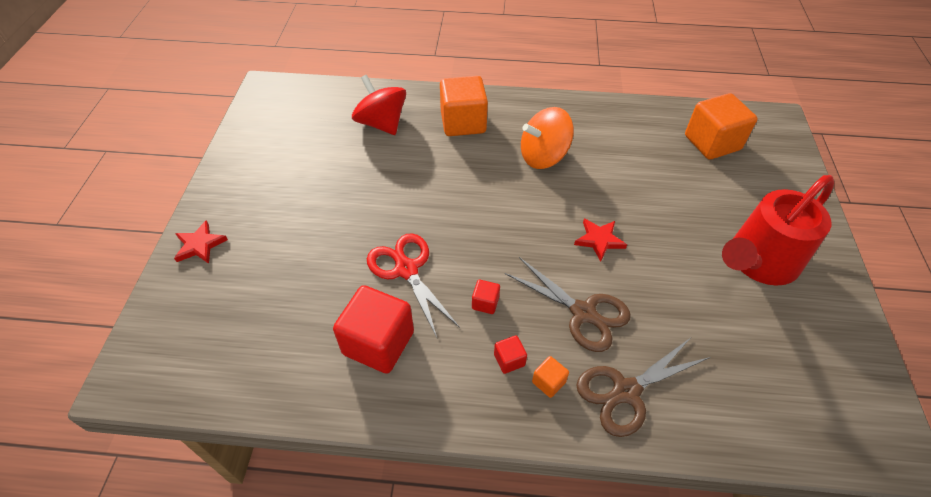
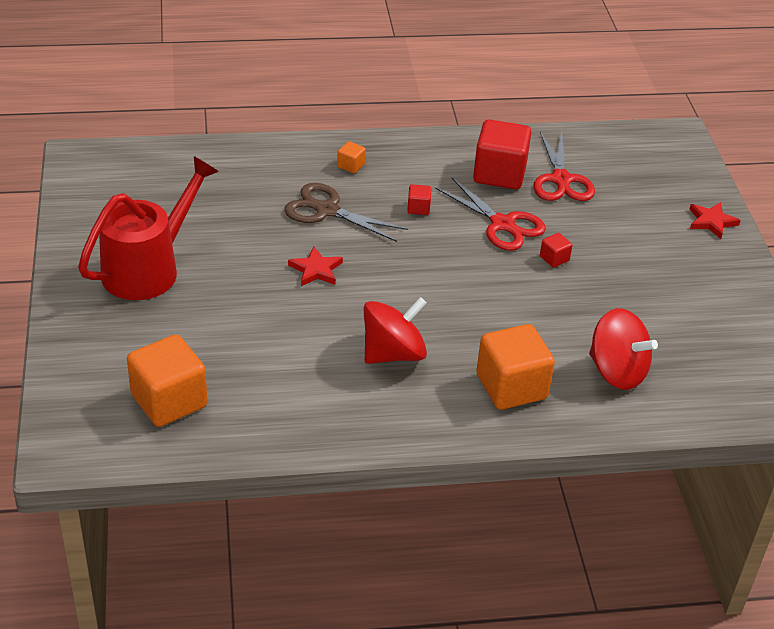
camera: 165 degrees right, 10 degrees down
red cube [494,335,527,374] -> red cube moved to [540,233,572,268]
orange spinning top [521,107,574,169] -> red spinning top [364,297,427,364]
brown scissors [576,338,710,437] -> none
none -> red scissors [533,131,595,201]

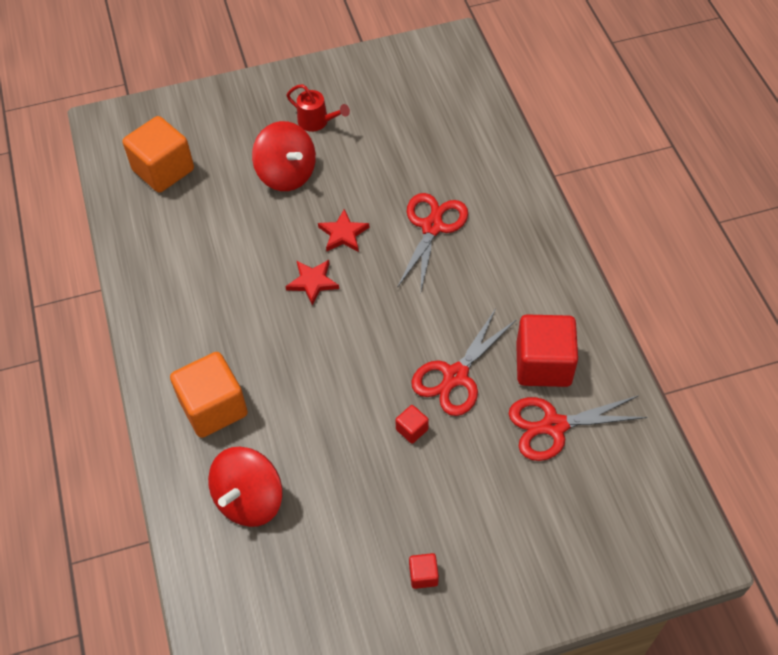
camera: 85 degrees right, 15 degrees up
red watering can [78,156,219,300] -> red watering can [286,84,350,132], size x0.48
brown scissors [284,183,408,242] -> red scissors [397,193,468,291]
orange cube [337,141,366,173] -> none
red spinning top [364,297,427,364] -> red spinning top moved to [252,121,316,191]
red cube [407,185,431,215] -> red cube moved to [409,553,439,589]
red star [689,202,741,239] -> red star moved to [285,260,339,306]

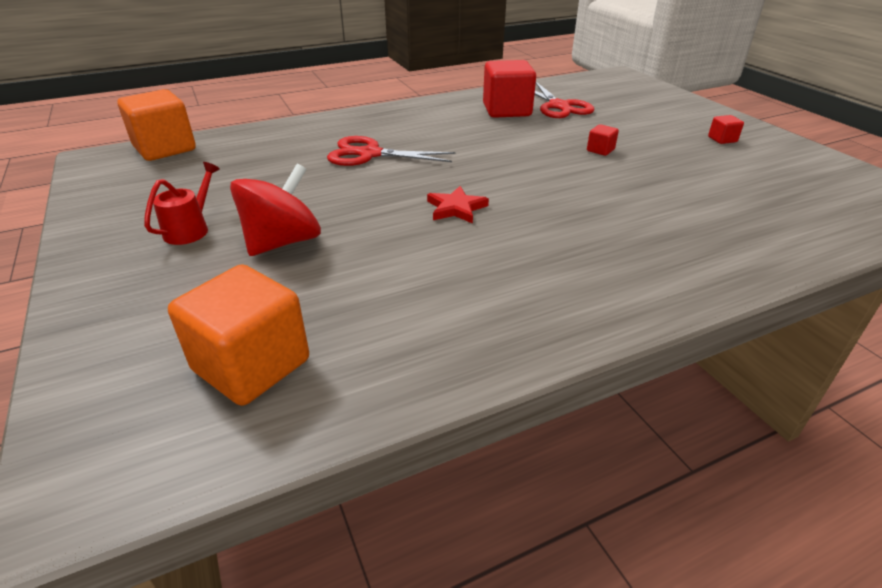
camera: 100 degrees left, 20 degrees down
orange cube [170,352,248,438] -> orange cube moved to [117,89,196,161]
red spinning top [208,447,283,527] -> none
red star [318,209,369,252] -> none
red scissors [411,308,517,416] -> none

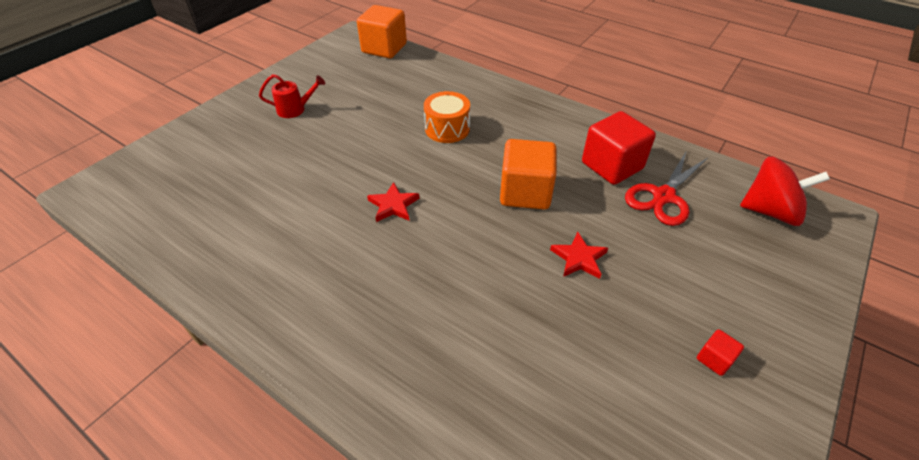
camera: 60 degrees right, 10 degrees up
orange cube [168,264,309,406] -> orange cube moved to [500,139,557,210]
red spinning top [230,164,321,256] -> red spinning top moved to [740,156,830,226]
red scissors [327,136,455,166] -> orange drum [424,91,470,143]
red cube [587,124,619,156] -> red star [550,232,608,279]

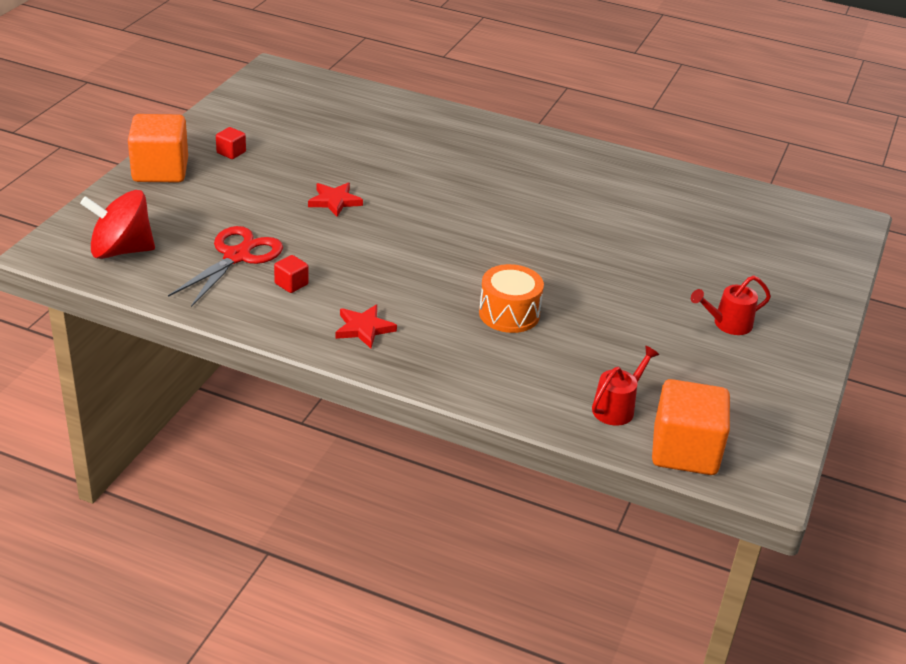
camera: 165 degrees right, 10 degrees down
red star [367,182,420,222] -> red star moved to [335,305,397,348]
orange cube [500,139,557,210] -> orange cube moved to [128,114,188,183]
red cube [582,111,656,185] -> red cube [274,255,309,293], size x0.44
none -> red watering can [592,346,659,426]

